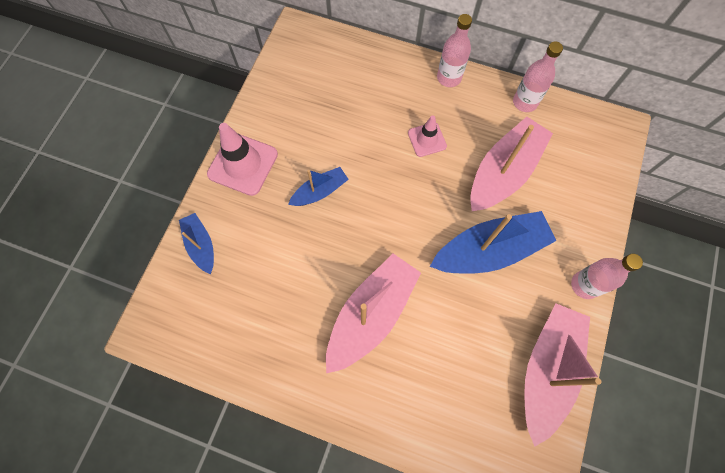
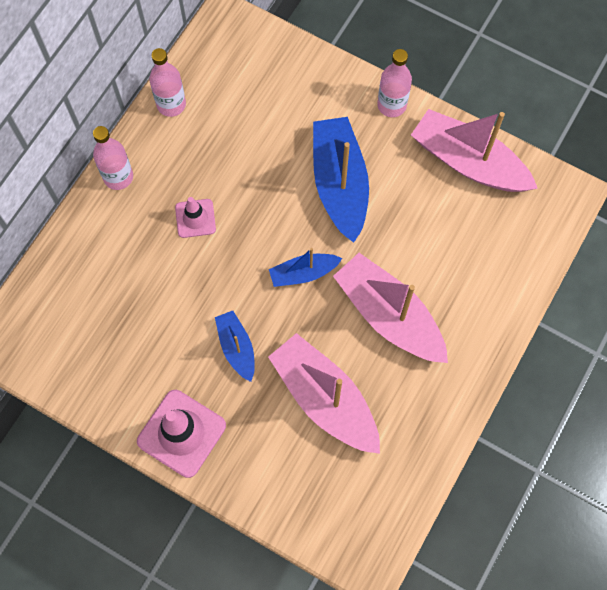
camera: 80 degrees left, 0 degrees up
blue boat [179,213,214,274] -> blue boat moved to [269,248,342,287]
pink boat [470,117,553,211] -> pink boat moved to [268,333,380,454]

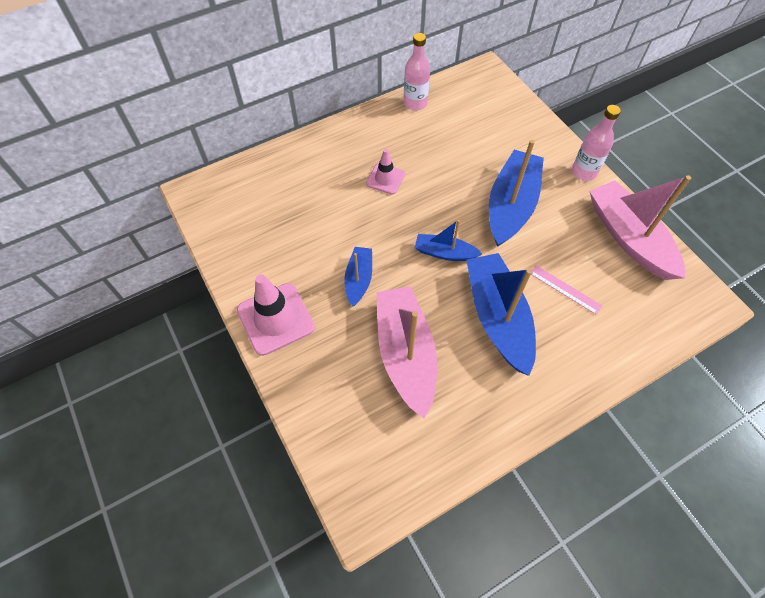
camera: 30 degrees right, 10 degrees down
pink bottle [93,126,133,190] -> none
pink boat [333,253,448,363] -> blue boat [466,253,536,376]
none -> pink ruler [531,265,602,315]

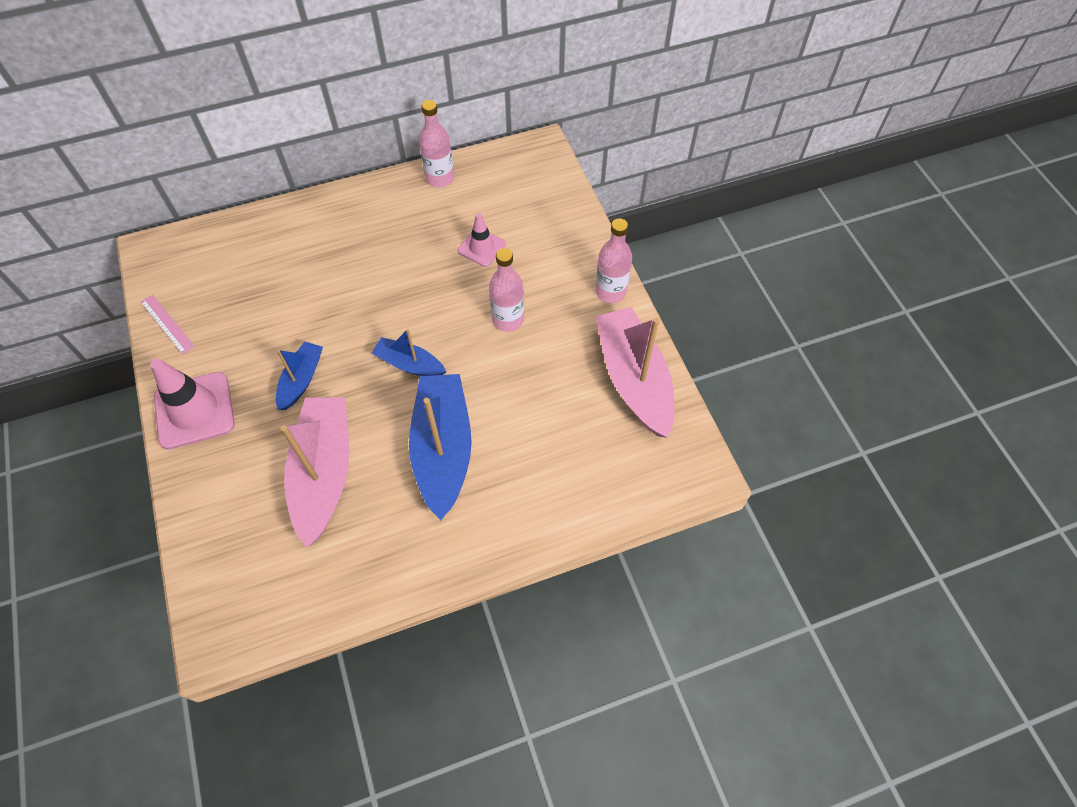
camera: 10 degrees right, 0 degrees up
pink traffic cone [366,149,405,194] -> pink traffic cone moved to [458,213,506,267]
blue boat [489,140,544,247] -> pink bottle [489,248,524,332]
pink ruler [531,265,602,315] -> pink ruler moved to [141,295,195,355]

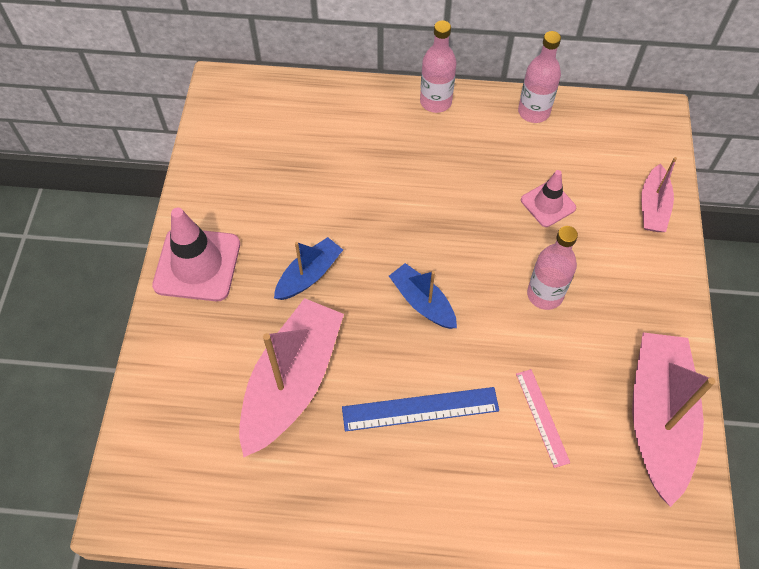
camera: 25 degrees right, 0 degrees up
pink ruler [141,295,195,355] -> pink ruler moved to [516,369,570,468]
blue boat [409,374,472,520] -> blue ruler [342,387,499,431]
pink bottle [595,218,632,303] -> pink bottle moved to [420,20,457,113]
none -> pink boat [641,157,677,232]

